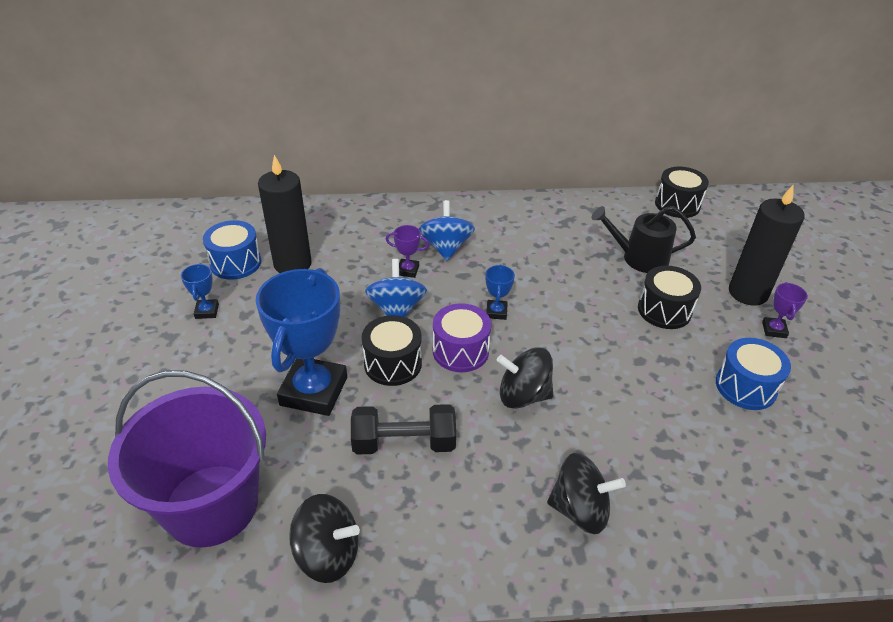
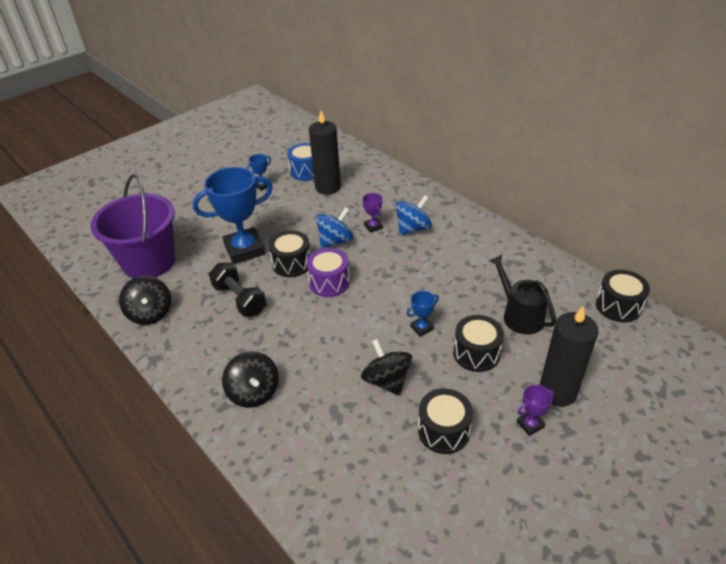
camera: 55 degrees right, 0 degrees up
blue trophy [485,264,515,320] -> blue trophy moved to [406,291,439,337]
black spinning top [497,347,553,409] -> black spinning top moved to [361,339,412,396]
blue drum [716,338,791,410] -> black drum [418,389,473,454]

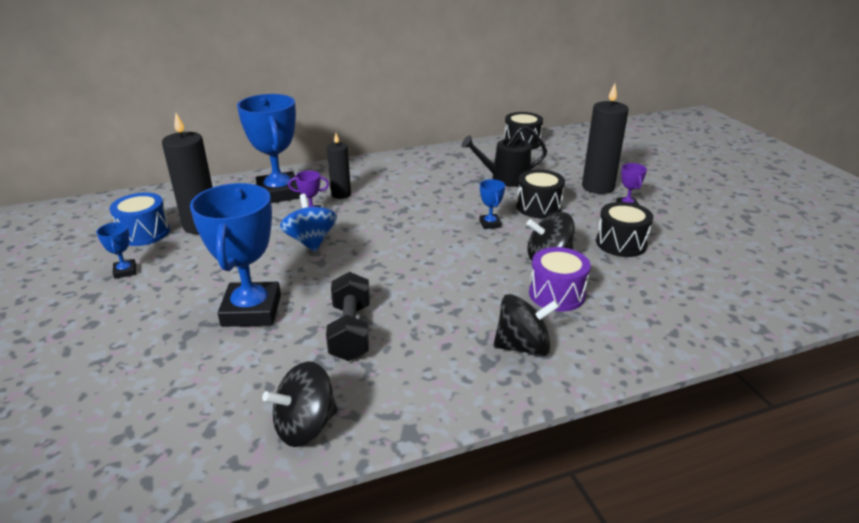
camera: 70 degrees left, 10 degrees down
purple bucket [90,174,175,278] -> none
black spinning top [119,276,171,325] -> black spinning top turned 150 degrees clockwise [262,361,338,447]
black dumbbell [209,263,266,317] -> black dumbbell turned 75 degrees counterclockwise [326,272,370,361]
black drum [269,230,311,277] -> none
purple drum [306,248,350,297] -> purple drum moved to [529,247,591,311]
blue spinning top [395,195,432,235] -> black candle [327,133,351,199]
none -> blue trophy [237,94,301,203]

